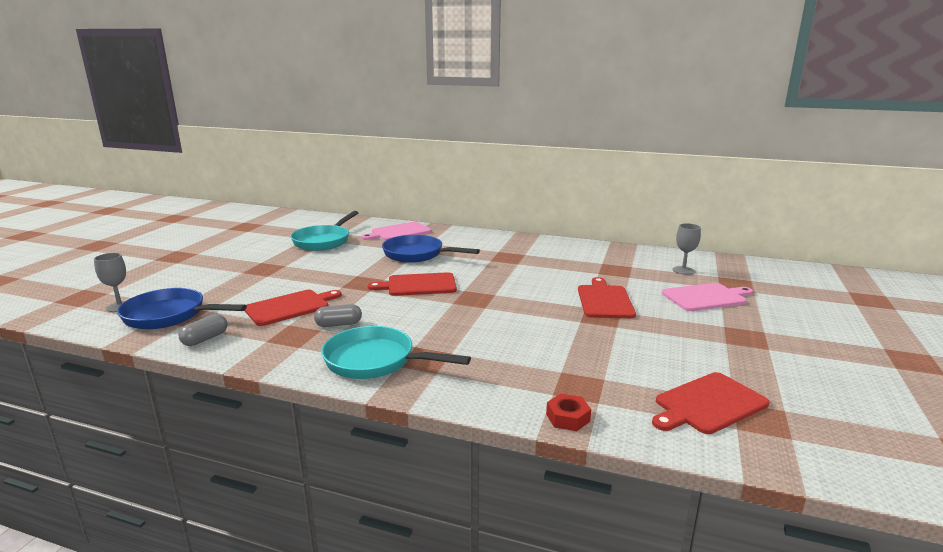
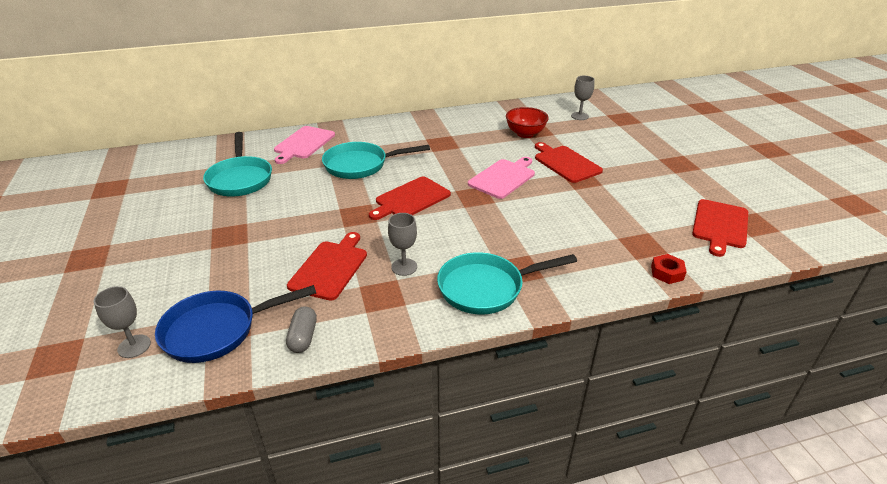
camera: 35 degrees left, 15 degrees up
grey capsule [314,304,362,327] -> grey goblet [388,213,417,276]
blue pan [382,235,480,263] -> turquoise pan [322,142,430,179]
pink cutting board [662,283,753,311] -> pink cutting board moved to [468,157,535,199]
none -> red bowl [506,107,549,138]

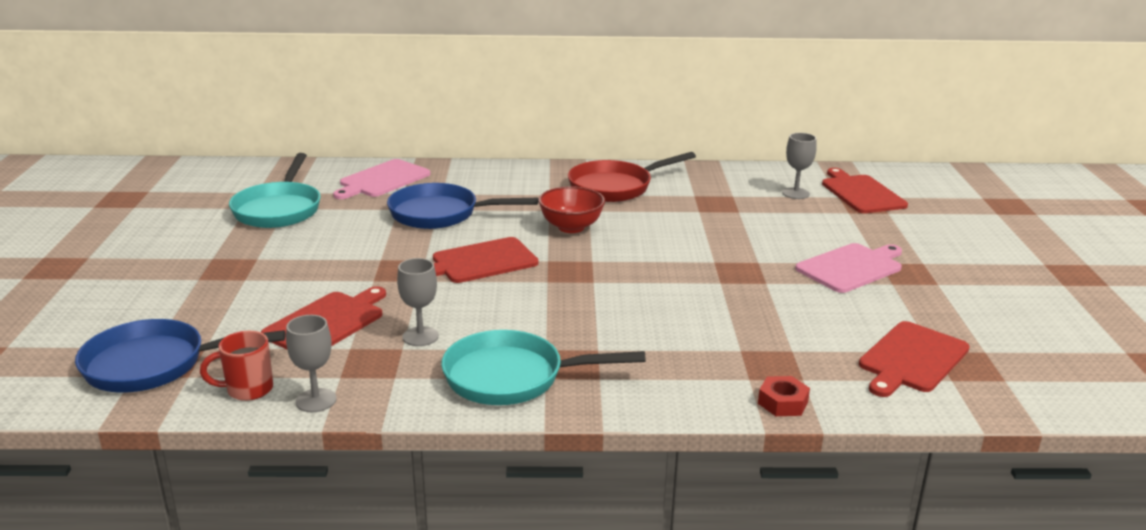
camera: 15 degrees right, 10 degrees down
grey goblet [94,286,151,358] -> grey goblet moved to [286,315,337,412]
grey capsule [286,306,317,353] -> red mug [200,331,273,401]
turquoise pan [322,142,430,179] -> blue pan [387,183,538,229]
pink cutting board [468,157,535,199] -> pink cutting board moved to [795,243,902,293]
red bowl [506,107,549,138] -> red bowl moved to [538,186,605,233]
red cutting board [535,142,603,183] -> red cutting board moved to [822,168,908,213]
none -> red pan [568,152,696,202]

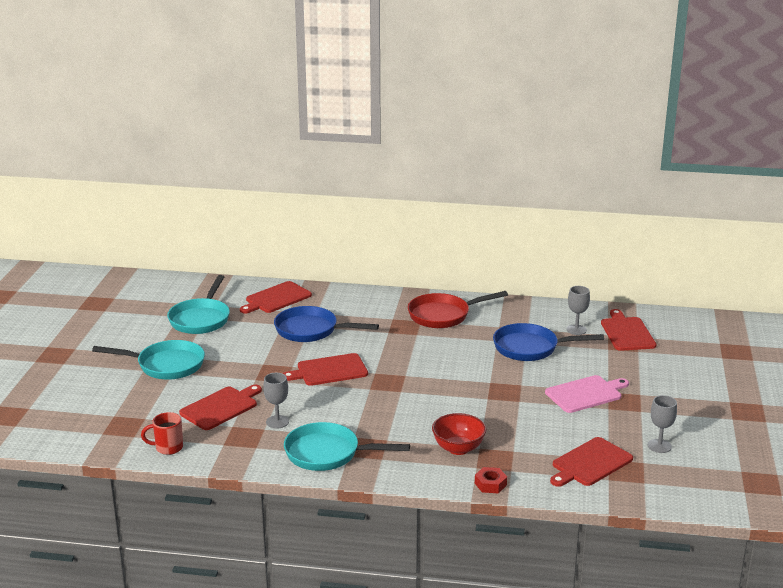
camera: 10 degrees right, 0 degrees up
blue pan [75,319,286,393] -> blue pan moved to [493,323,604,361]
grey goblet [286,315,337,412] -> grey goblet moved to [648,395,677,453]
pink cutting board [333,159,430,199] -> red cutting board [240,281,312,313]
red bowl [538,186,605,233] -> red bowl moved to [432,413,486,455]
none -> turquoise pan [92,340,205,380]

